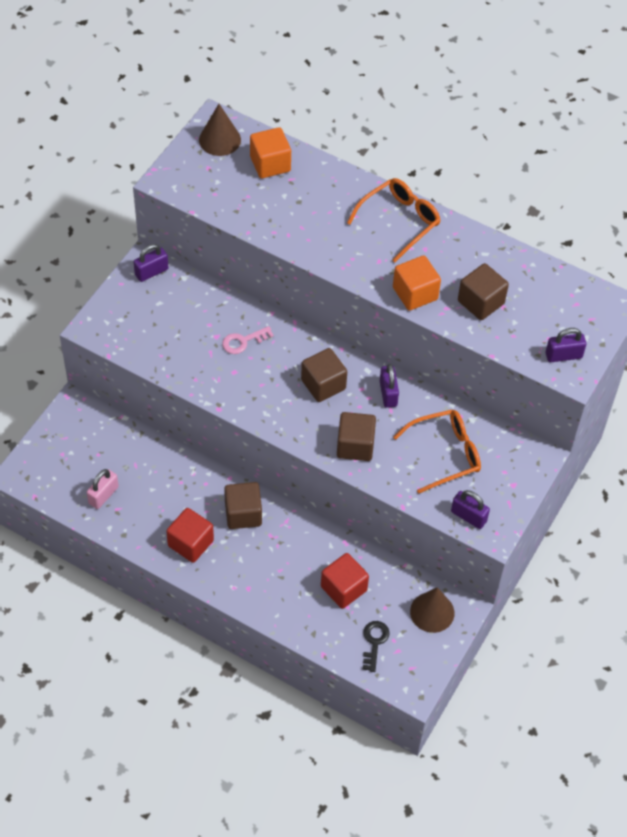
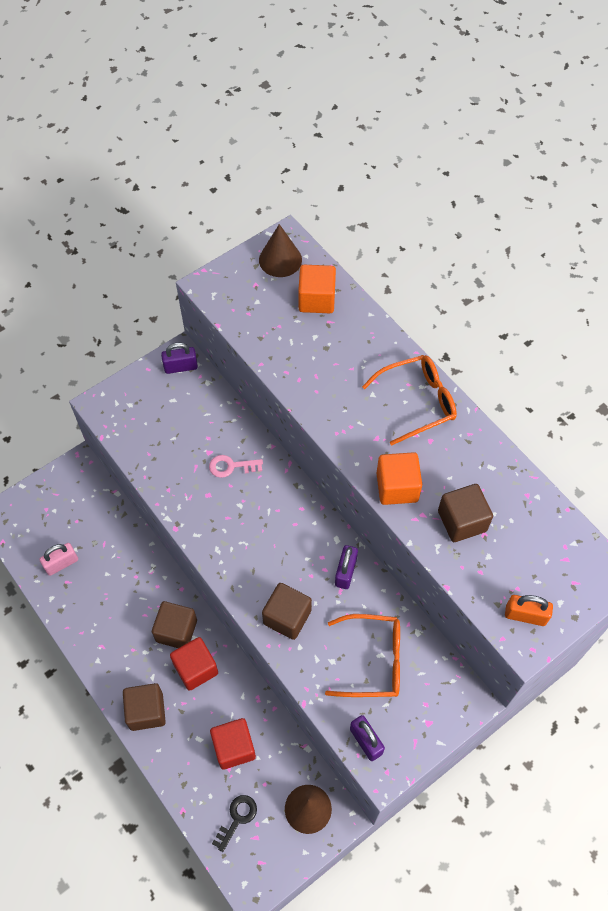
camera: 25 degrees right, 5 degrees up
red cube [166,508,214,563] -> red cube moved to [170,637,218,691]
brown cube [301,348,347,402] -> brown cube moved to [123,683,166,731]
purple padlock [545,328,587,362] -> orange padlock [505,595,553,626]

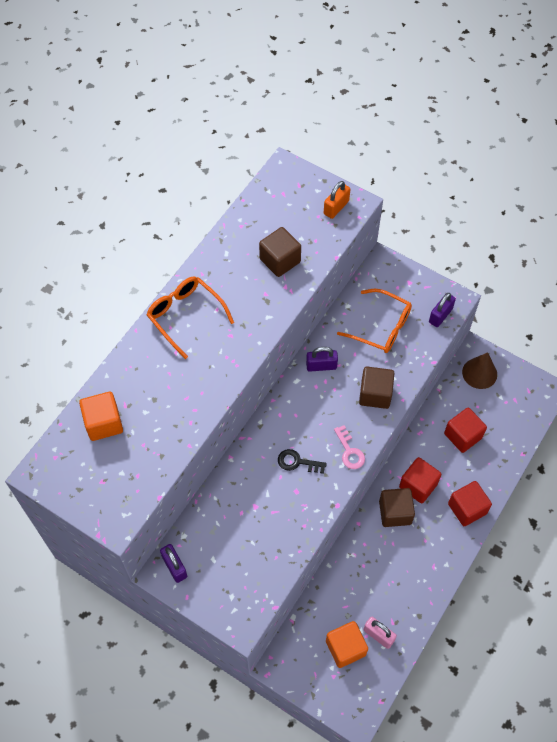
camera: 110 degrees left, 0 degrees up
brown cube [123,683,166,731] -> red cube [448,481,492,526]
pink key [209,455,263,478] -> pink key moved to [334,425,365,469]
black key [212,795,257,852] -> black key moved to [278,449,327,474]
brown cone [259,224,302,277] -> none
orange glasses [325,614,400,697] -> orange glasses turned 135 degrees clockwise [337,289,412,353]
orange cube [376,452,422,505] -> orange cube moved to [326,621,368,668]
orange padlock [505,595,553,626] -> orange padlock turned 45 degrees clockwise [324,181,350,219]

